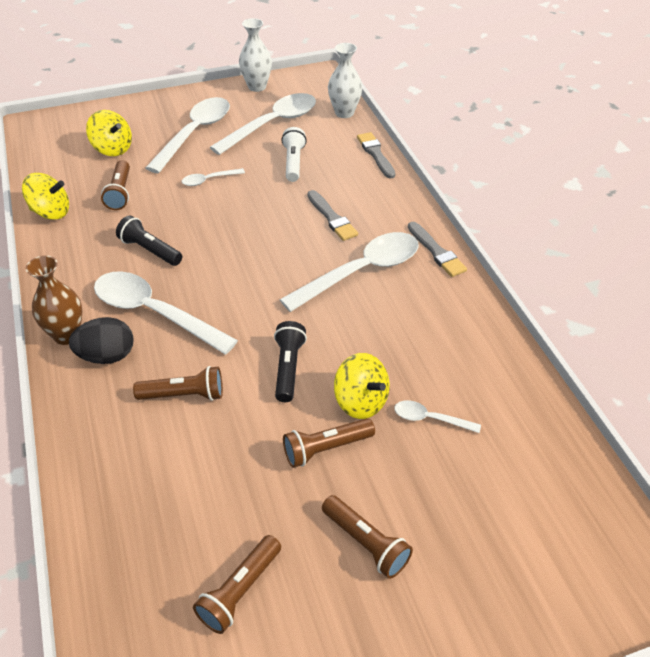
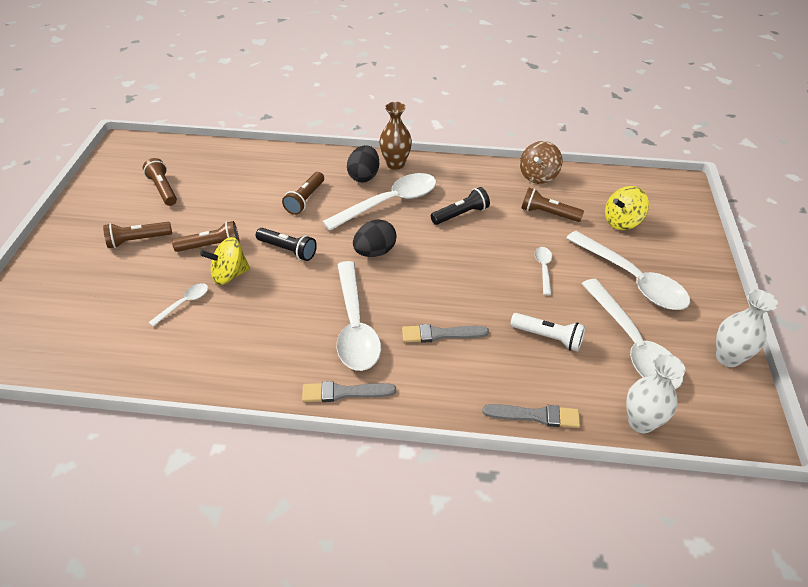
camera: 115 degrees right, 0 degrees up
yellow spinning top [22,173,69,220] -> brown spinning top [520,141,562,184]
brown flashlight [283,418,375,468] -> brown flashlight turned 75 degrees clockwise [172,221,239,252]
none -> black egg [353,219,397,257]

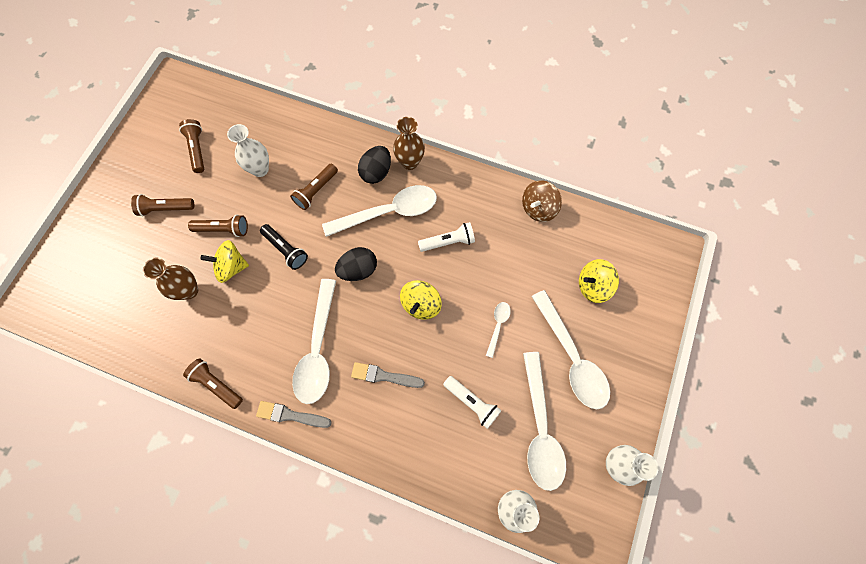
camera: 15 degrees right, 25 degrees up
white spoon [148,283,208,327] -> brown vase [143,258,198,300]
black flashlight [431,187,490,225] -> white flashlight [418,222,475,252]
grey brush [482,404,580,428] -> none
brown flashlight [521,188,584,222] -> brown flashlight moved to [183,358,243,409]
none -> white vase [227,124,269,177]
none -> yellow spinning top [400,280,442,320]

